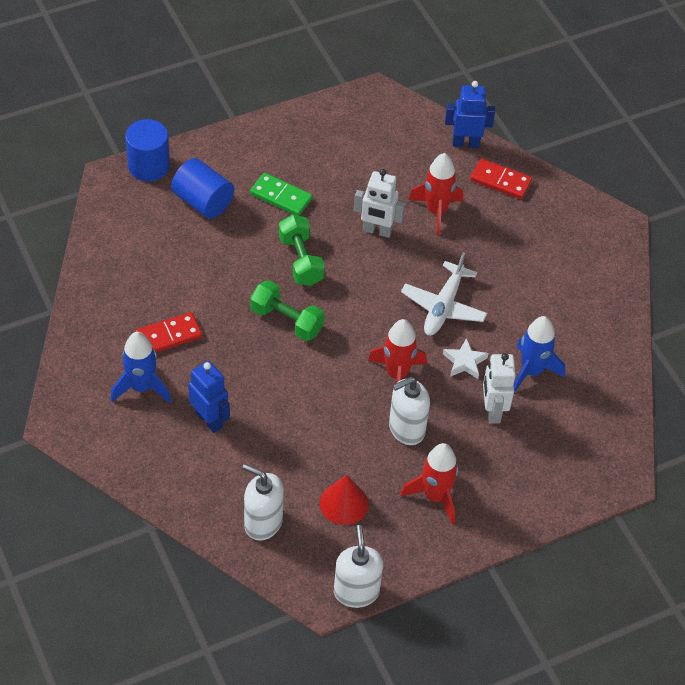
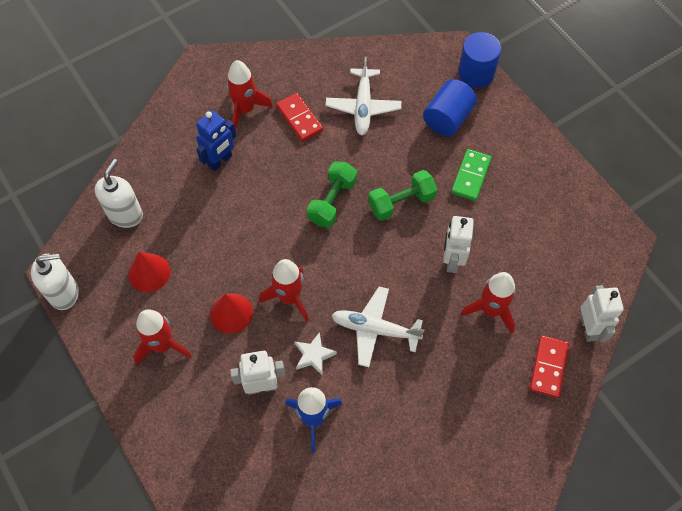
camera: 85 degrees right, 10 degrees up
blue rocket [111,332,171,403] -> red rocket [226,60,273,131]
white soap dispenser [389,377,430,445] -> red cone [210,293,253,334]
blue robot [445,81,495,148] -> white robot [581,285,624,342]
none -> white plane [326,57,401,135]

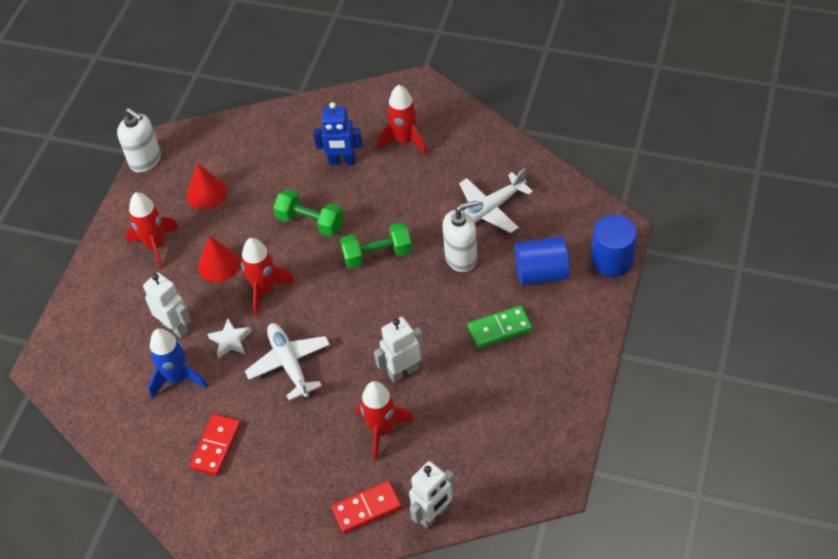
camera: 55 degrees right, 10 degrees down
white soap dispenser [95,159,143,228] -> white soap dispenser moved to [442,200,478,272]
red domino [276,93,323,142] -> red domino moved to [189,414,241,476]
green dumbbell [368,170,437,221] -> green dumbbell moved to [273,189,344,237]

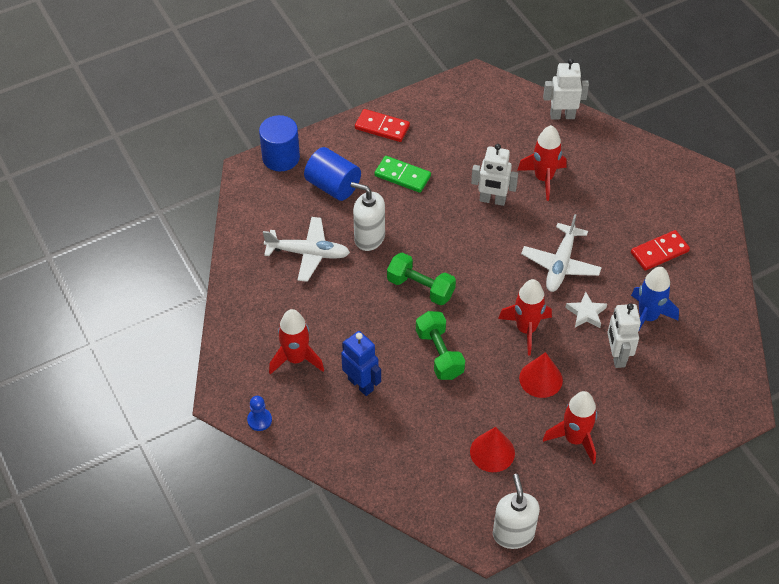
camera: 140 degrees left, 0 degrees up
red domino [331,481,402,533] -> red domino moved to [355,109,410,142]
none -> blue pawn [247,396,272,431]

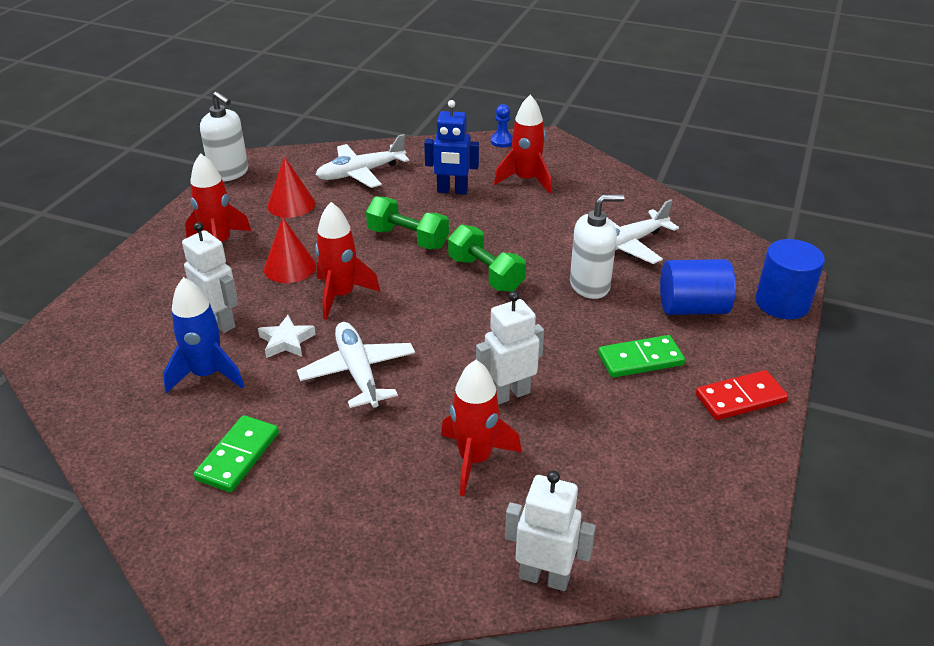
camera: 140 degrees right, 15 degrees down
green dumbbell [387,252,456,305] -> green dumbbell turned 60 degrees clockwise [448,225,526,292]
white robot [543,58,589,120] -> white robot turned 120 degrees counterclockwise [505,470,596,591]
red domino [631,230,690,271] -> green domino [194,415,279,492]
none -> white plane [316,134,409,188]

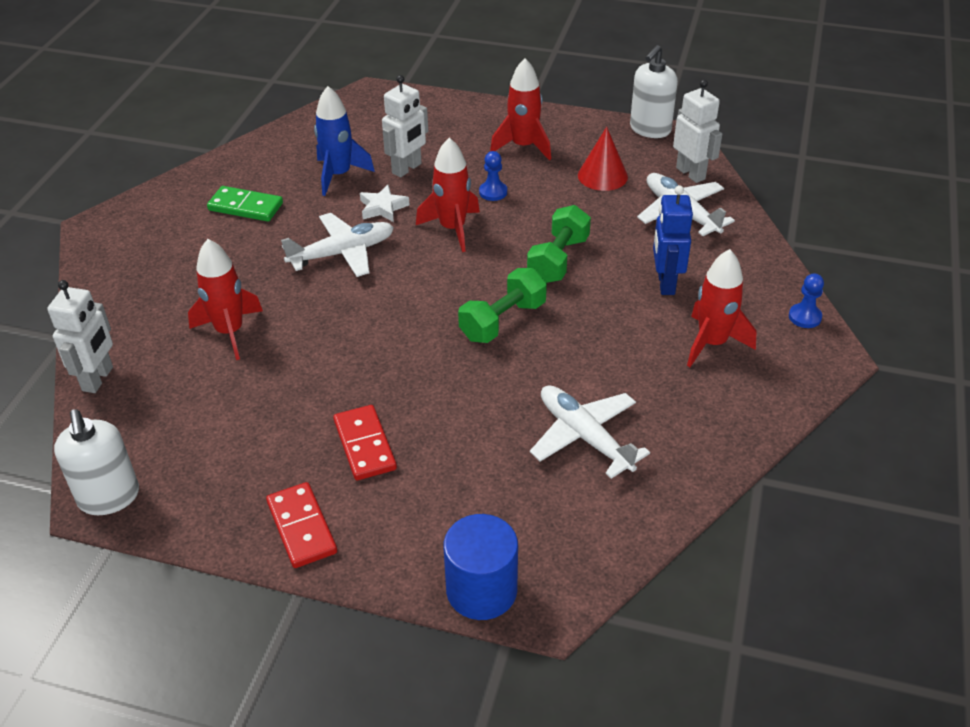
camera: 85 degrees right, 5 degrees up
red cone [264,217,316,283] -> blue pawn [479,151,507,201]
white robot [476,291,544,405] -> white robot moved to [673,79,722,183]
white soap dispenser [570,194,624,299] -> white soap dispenser moved to [54,409,139,515]
green domino [598,335,685,378] -> red domino [333,405,397,480]
blue cylinder [660,259,736,315] -> none

